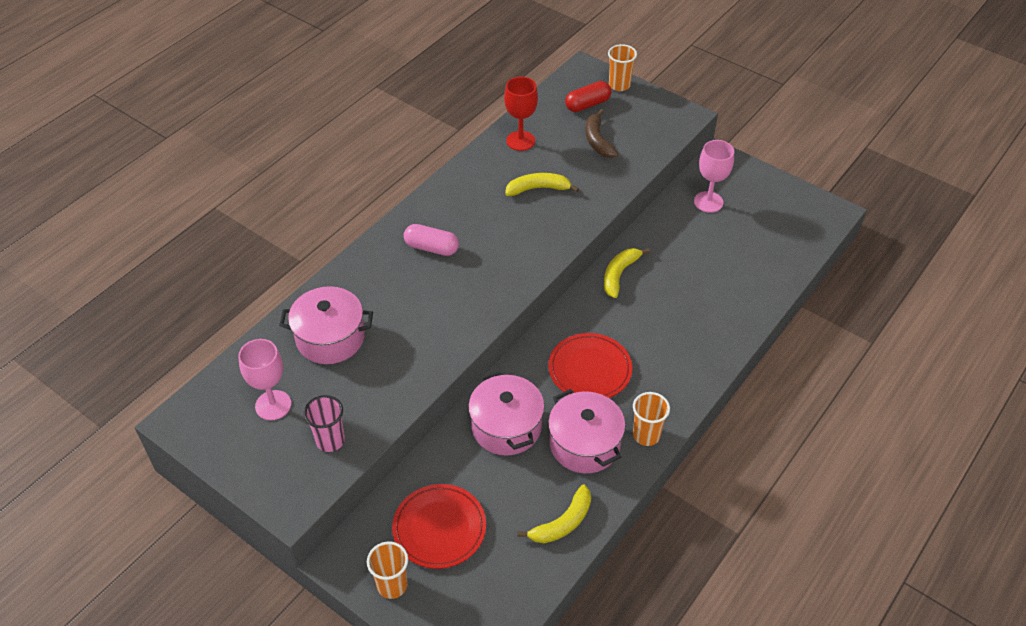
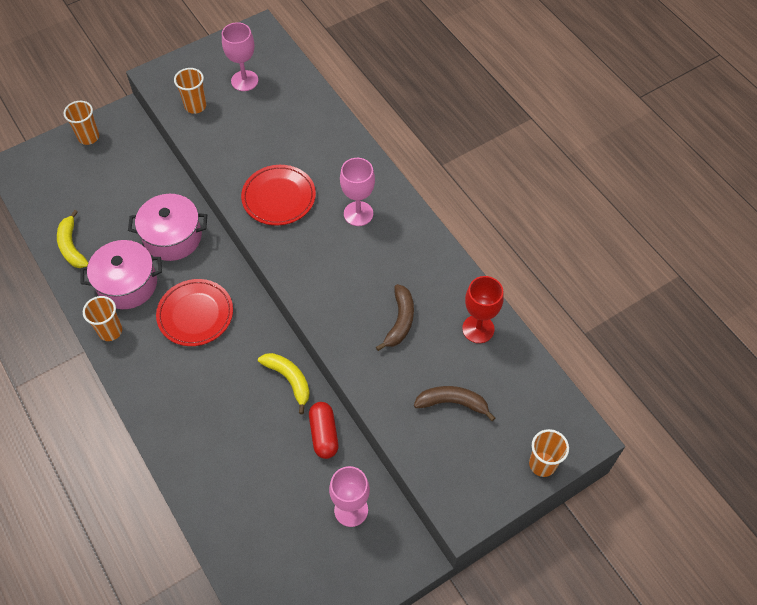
camera: 110 degrees right, 10 degrees up
pink pot [279,286,373,364] -> none
pink cup [304,395,345,452] -> orange cup [174,68,206,114]
red plate [392,484,486,569] -> red plate moved to [241,165,316,225]
pink capsule [404,224,459,256] -> pink goblet [340,158,375,226]
yellow banana [505,173,579,196] -> brown banana [376,284,414,351]
red capsule [565,81,611,112] -> red capsule moved to [309,402,338,459]

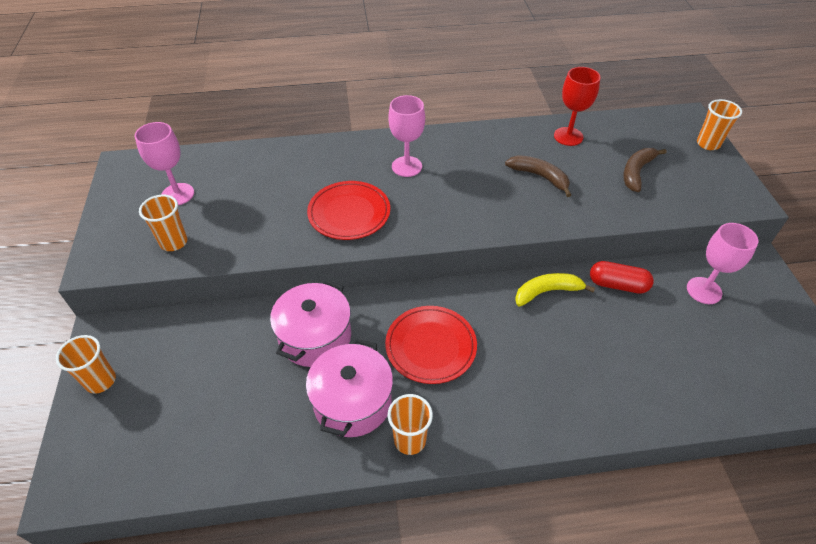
camera: 65 degrees left, 10 degrees down
yellow banana [57,210,88,268] -> none

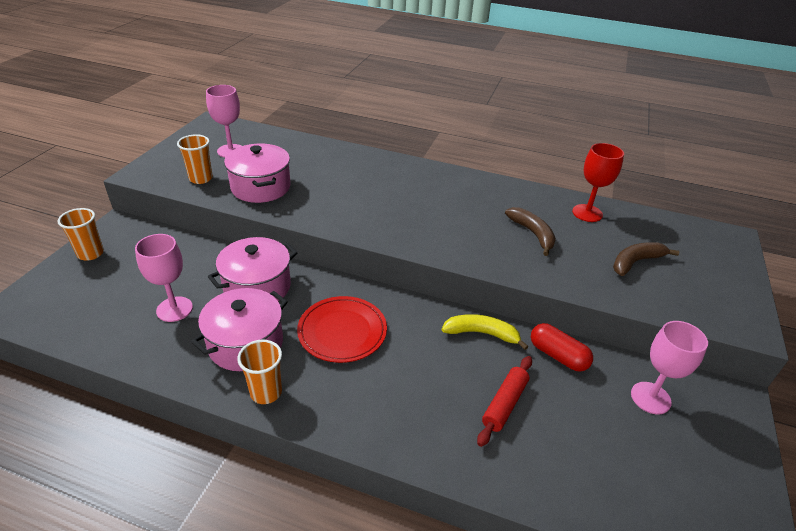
camera: 25 degrees right, 10 degrees down
red plate [307,181,390,240] -> none
pink goblet [388,95,425,177] -> pink goblet moved to [135,234,193,322]
orange cup [697,99,742,150] -> none
none -> pink pot [224,144,291,203]
none -> red rolling pin [477,356,532,447]

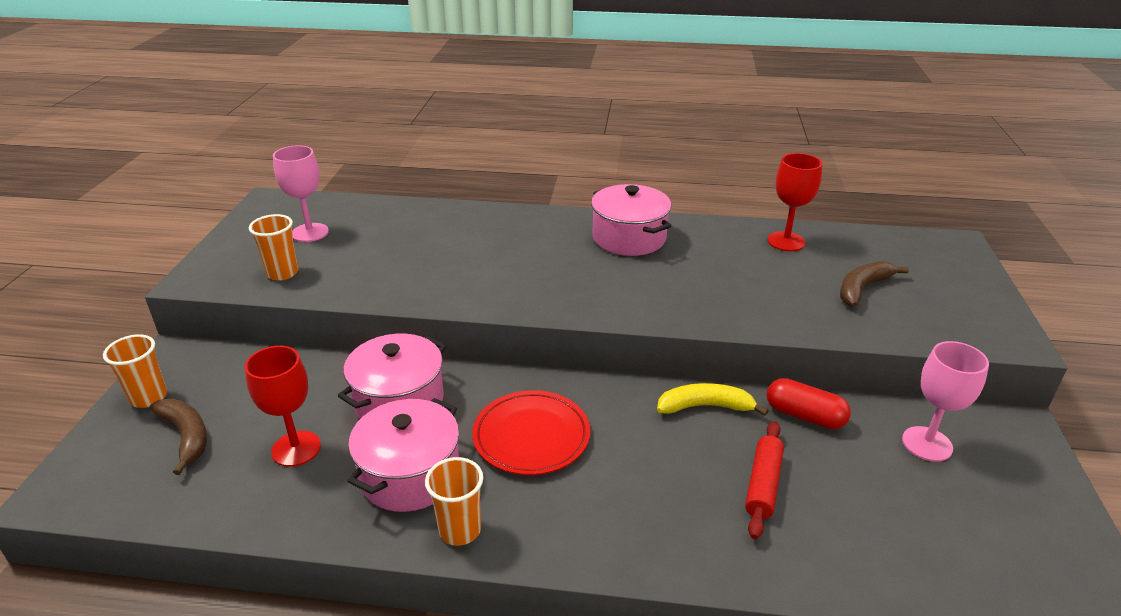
camera: 10 degrees left, 5 degrees down
pink goblet [135,234,193,322] -> red goblet [245,346,321,467]
pink pot [224,144,291,203] -> pink pot moved to [591,184,671,256]
brown banana [505,207,556,256] -> brown banana moved to [150,399,207,475]

